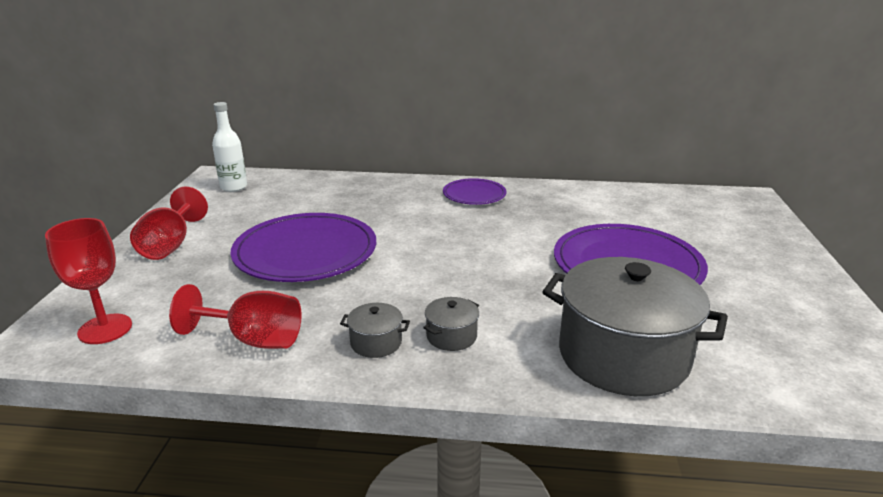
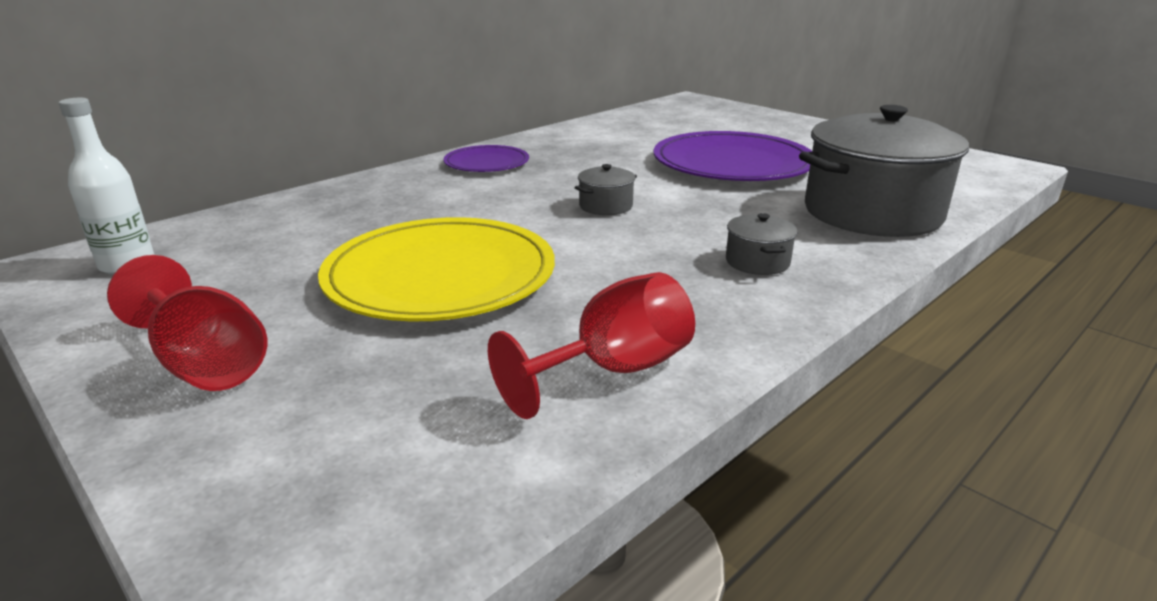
camera: 50 degrees left, 0 degrees up
red goblet [45,218,132,344] -> none
purple plate [231,213,376,282] -> yellow plate [318,217,555,322]
grey pot [340,303,410,358] -> grey pot moved to [574,164,637,215]

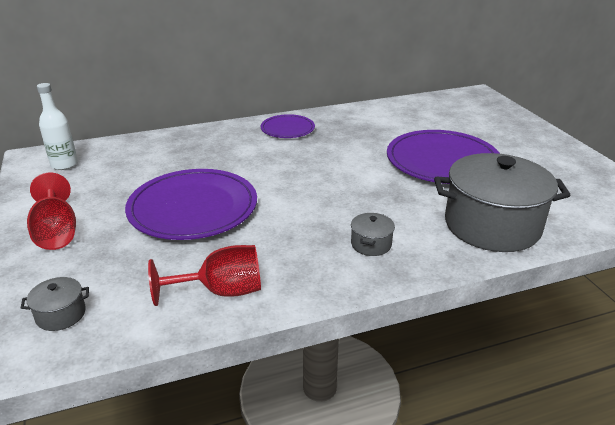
camera: 25 degrees right, 5 degrees up
yellow plate [318,217,555,322] -> purple plate [125,169,257,240]
grey pot [574,164,637,215] -> grey pot moved to [21,277,89,331]

